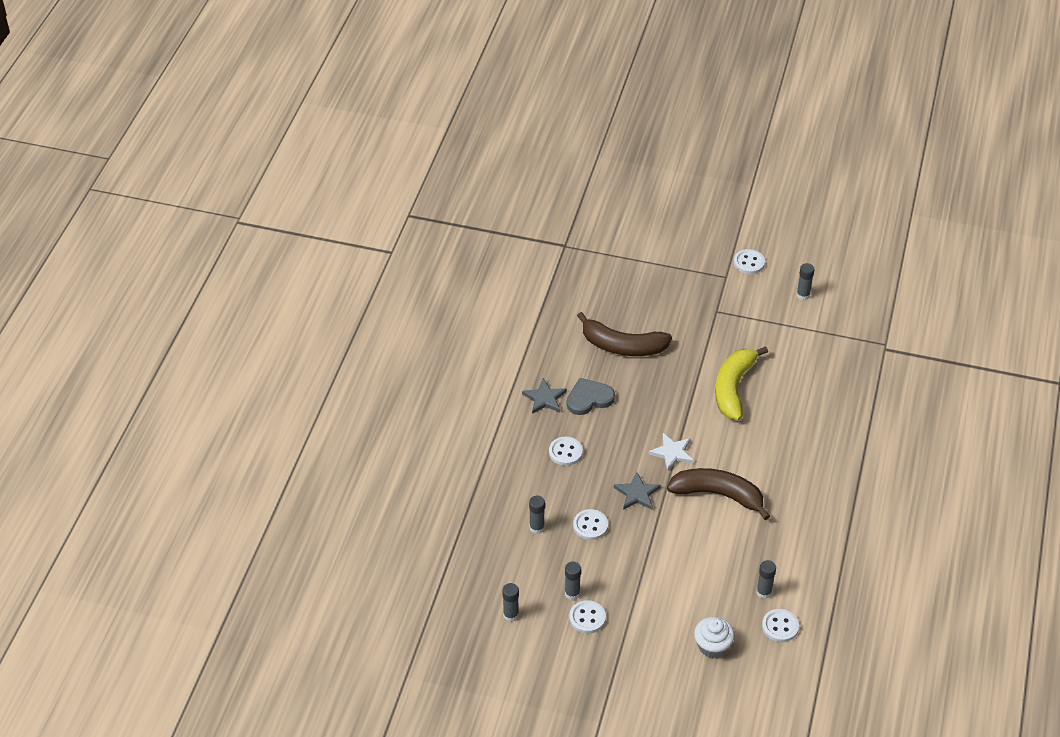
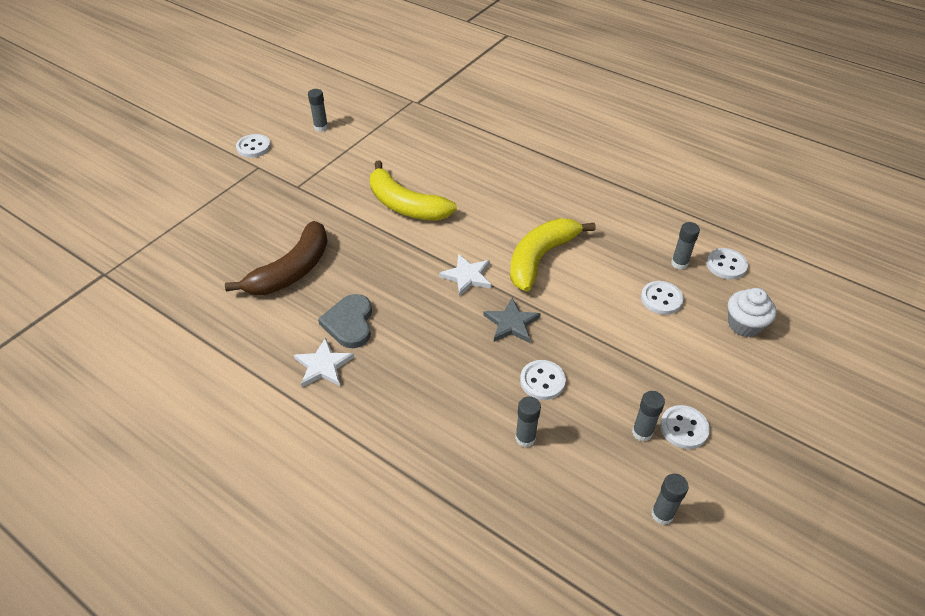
camera: 70 degrees left, 0 degrees up
grey star [522,378,567,414] -> white star [294,338,354,387]
white button [549,437,583,466] -> white button moved to [641,281,683,315]
brown banana [667,468,770,520] -> yellow banana [510,218,596,292]

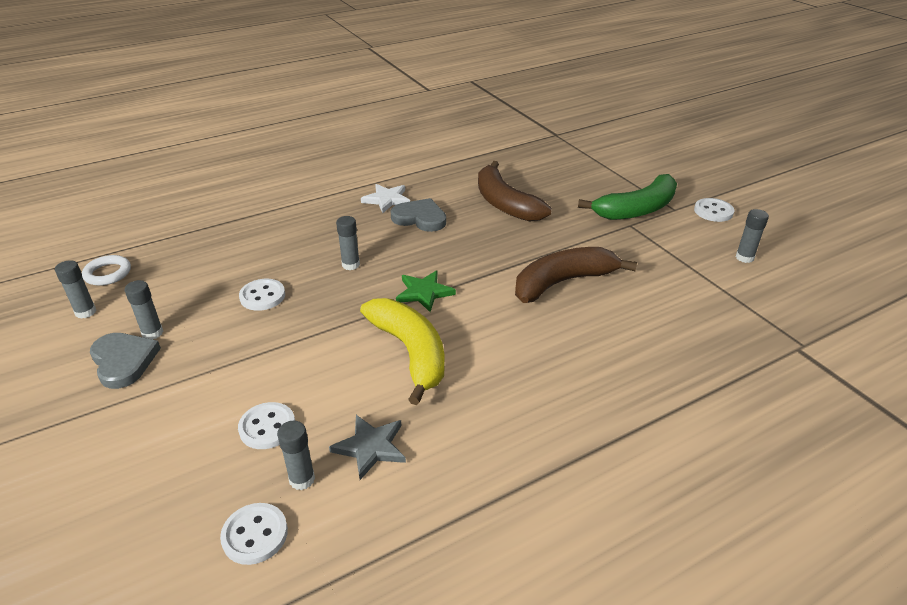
camera: 115 degrees right, 10 degrees down
yellow banana [370,160,457,221] -> brown banana [515,247,637,303]
white star [439,254,491,297] -> green star [396,271,456,312]
grey star [483,298,541,343] -> grey star moved to [329,415,406,480]
grey glue stick [515,396,541,447] -> grey glue stick moved to [336,216,360,270]
white button [660,405,710,449] -> grey heart [90,333,161,389]
white cupcake [728,288,776,337] -> none
none -> white ring [82,255,131,286]
none -> green banana [578,174,677,220]

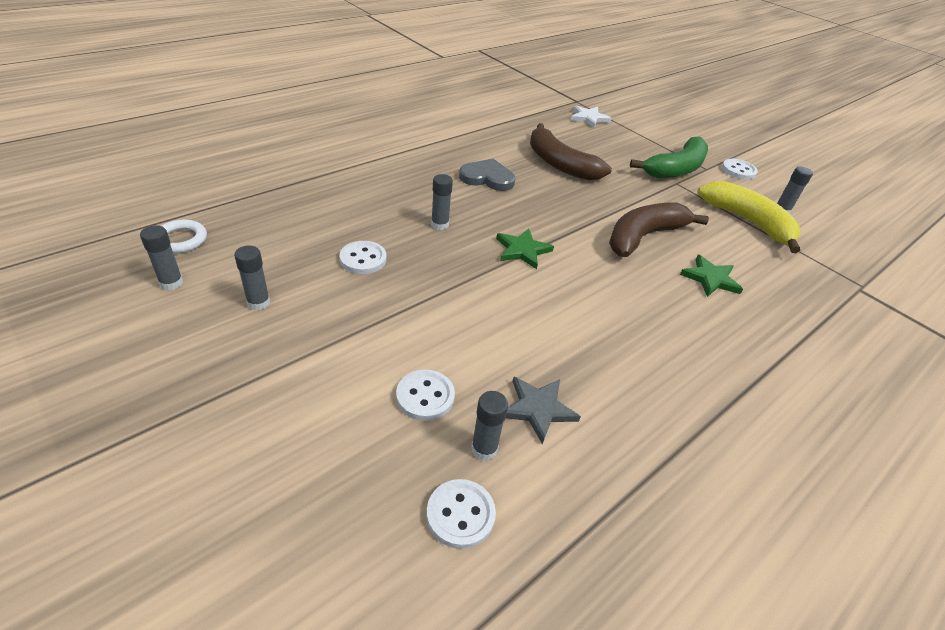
camera: 15 degrees left, 5 degrees up
grey heart [90,333,161,389] -> none
yellow banana [360,298,445,405] -> yellow banana moved to [697,181,801,253]
white star [361,184,410,213] -> white star moved to [571,106,612,128]
none -> green star [680,255,743,297]

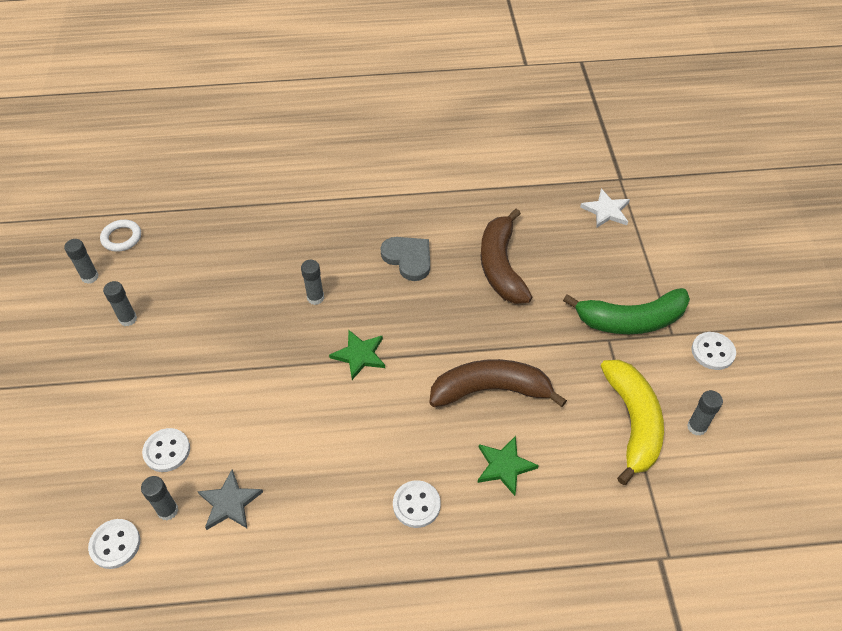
camera: 40 degrees right, 10 degrees up
white button [339,241,387,274] -> white button moved to [393,480,441,528]

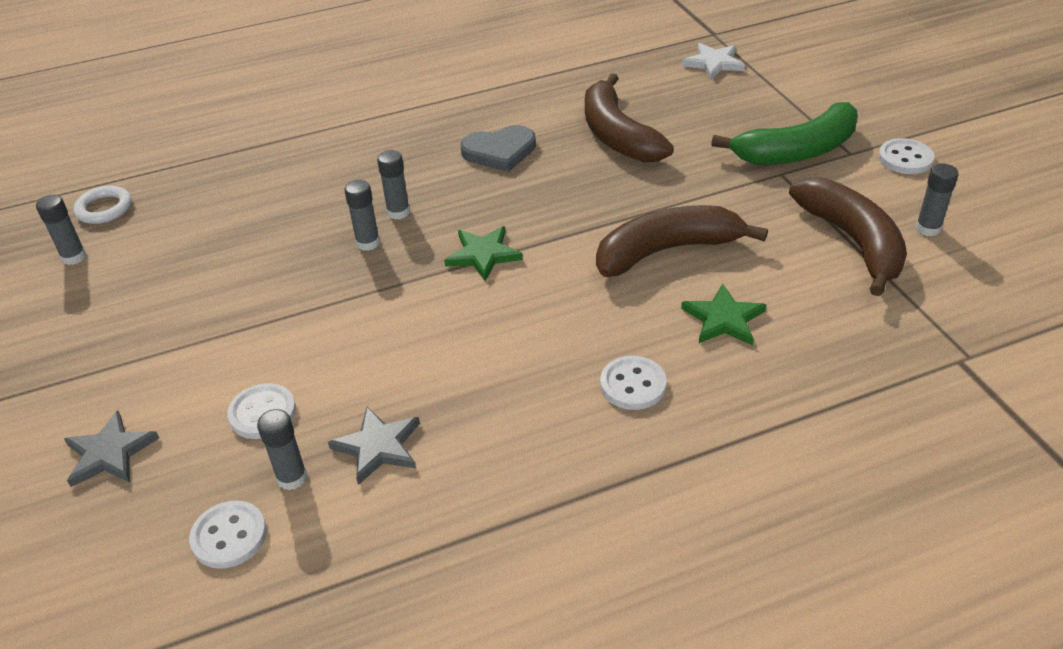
camera: 15 degrees left, 10 degrees down
grey glue stick [103,281,137,326] -> grey glue stick moved to [344,180,380,251]
grey heart [380,237,430,281] -> grey heart turned 135 degrees clockwise [461,125,536,172]
yellow banana [601,360,664,485] -> brown banana [789,177,907,296]
none -> grey star [64,410,159,487]

